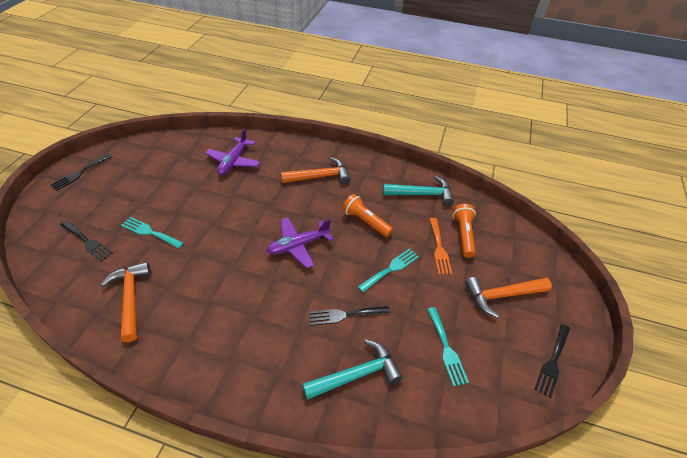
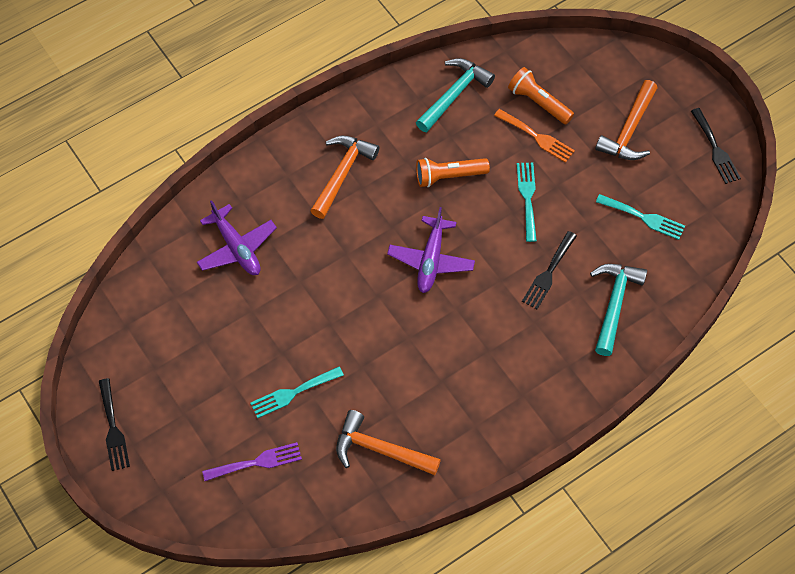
camera: 50 degrees left, 15 degrees up
black fork [60,220,113,262] -> purple fork [202,442,302,481]

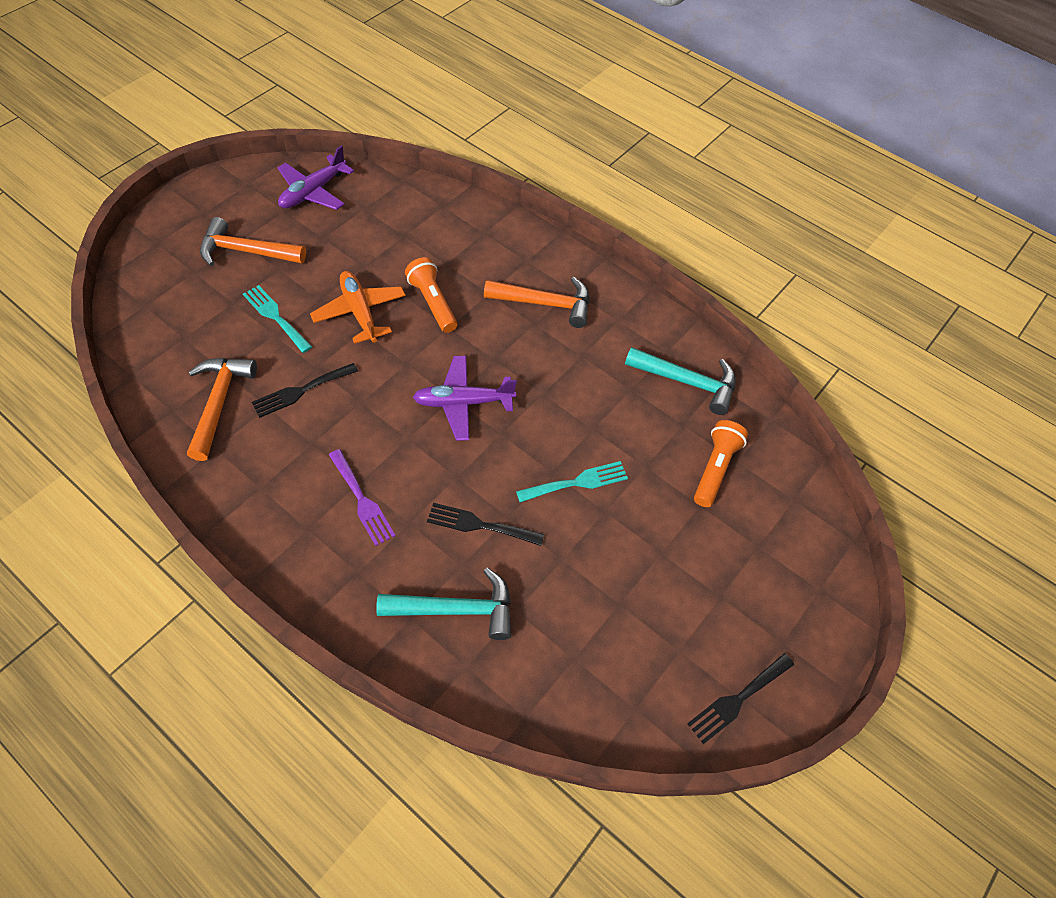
camera: 70 degrees right, 5 degrees down
black fork [99,378,130,471] -> black fork moved to [252,363,358,418]
purple plane [197,200,277,275] -> purple plane moved to [278,145,354,210]
purple fork [202,442,302,481] -> purple fork moved to [329,449,395,546]
orange flashlight [416,158,490,187] -> orange flashlight moved to [405,257,457,333]
orange fork [494,109,575,163] -> none
orange hammer [595,80,657,160] -> orange hammer moved to [200,217,306,266]
turquoise fork [596,194,685,240] -> none
none -> orange plane [310,271,406,344]

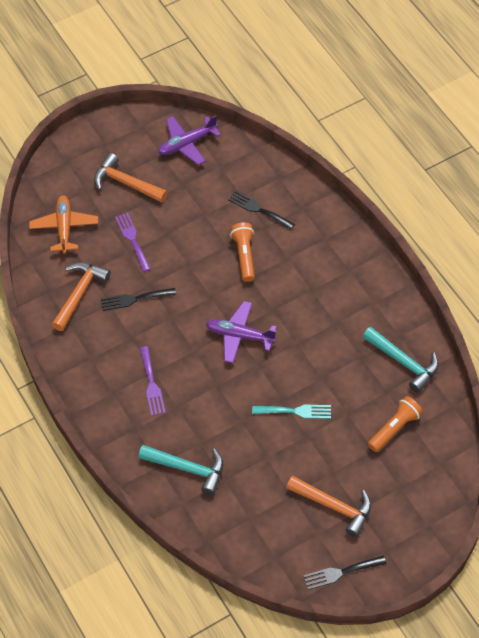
camera: 25 degrees right, 0 degrees up
turquoise fork [243,285,312,353] -> purple fork [115,212,151,272]
orange plane [310,271,406,344] -> orange plane moved to [29,195,98,254]
black fork [427,503,544,546] -> black fork moved to [228,191,295,230]
orange hammer [484,277,589,328] -> orange hammer moved to [286,476,371,537]

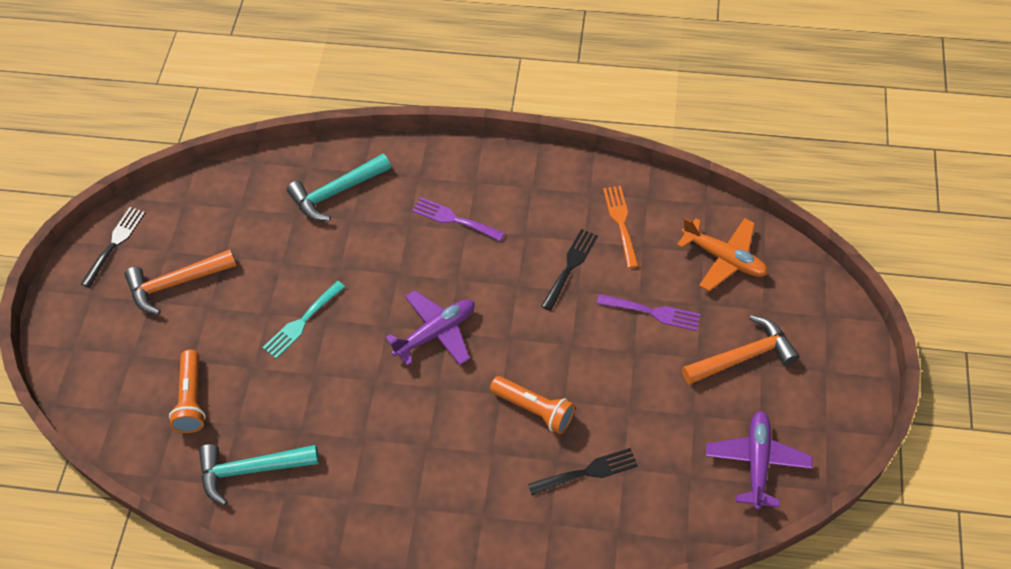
camera: 130 degrees right, 0 degrees up
orange hammer [52,262,111,331] -> orange fork [603,186,639,268]

